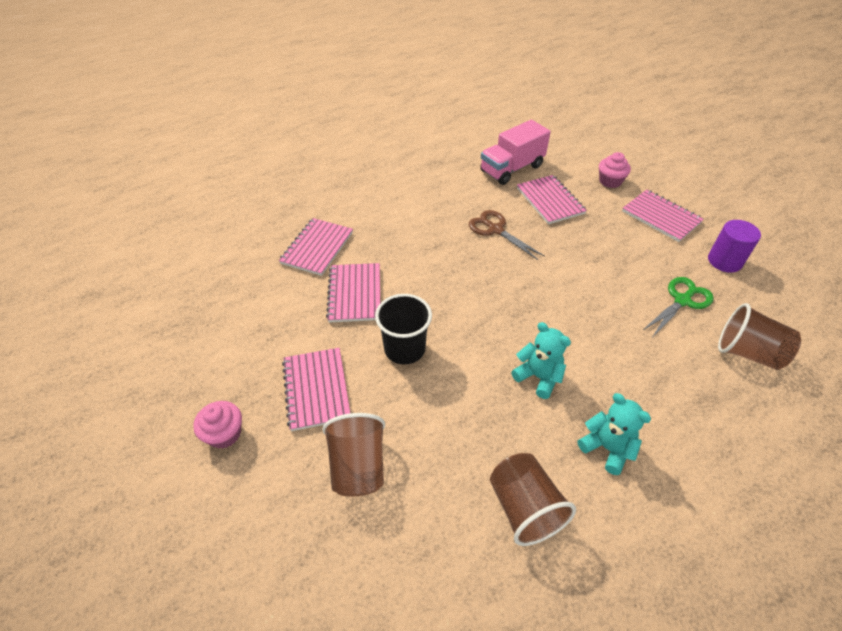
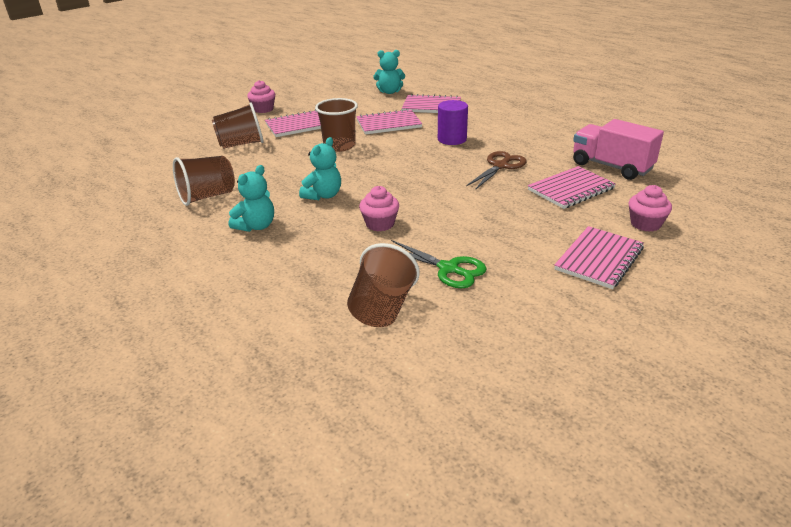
camera: 80 degrees right, 15 degrees down
black cup [375,294,432,365] -> brown cup [315,98,358,152]
purple cylinder [708,220,761,273] -> purple cylinder moved to [438,100,468,145]
none -> pink cupcake [359,186,399,231]
none -> turquoise teddy bear [374,50,405,94]

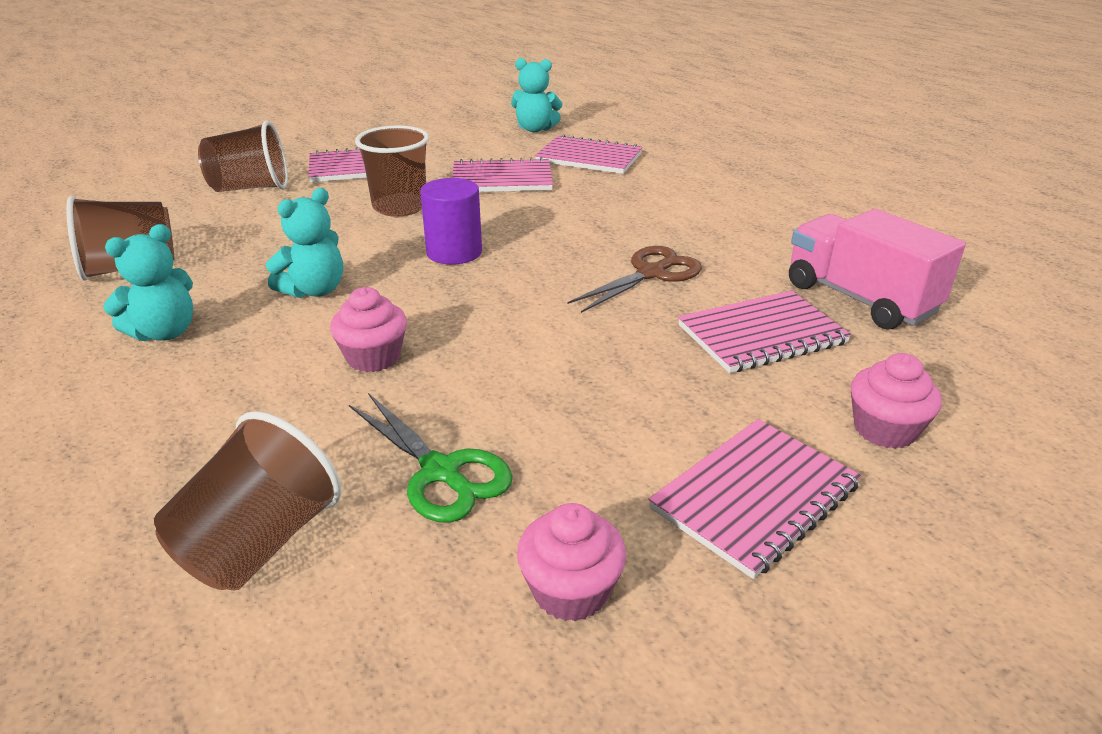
camera: 10 degrees right, 0 degrees up
pink cupcake [247,80,275,113] -> pink cupcake moved to [517,503,626,621]
purple cylinder [438,100,468,145] -> purple cylinder moved to [420,178,482,265]

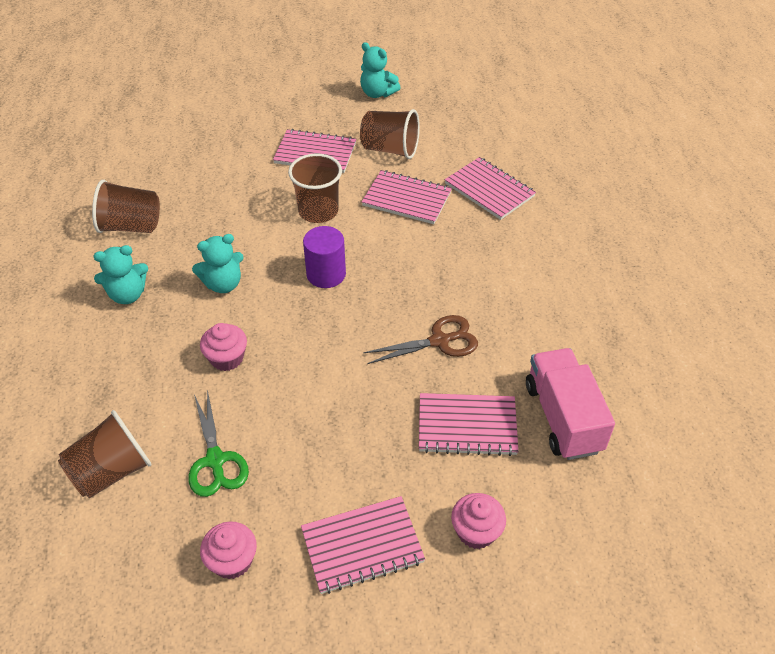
camera: 25 degrees right, 15 degrees up
brown cup [198,120,288,192] -> brown cup moved to [360,109,420,159]
turquoise teddy bear [511,58,563,132] -> turquoise teddy bear moved to [360,42,401,98]

